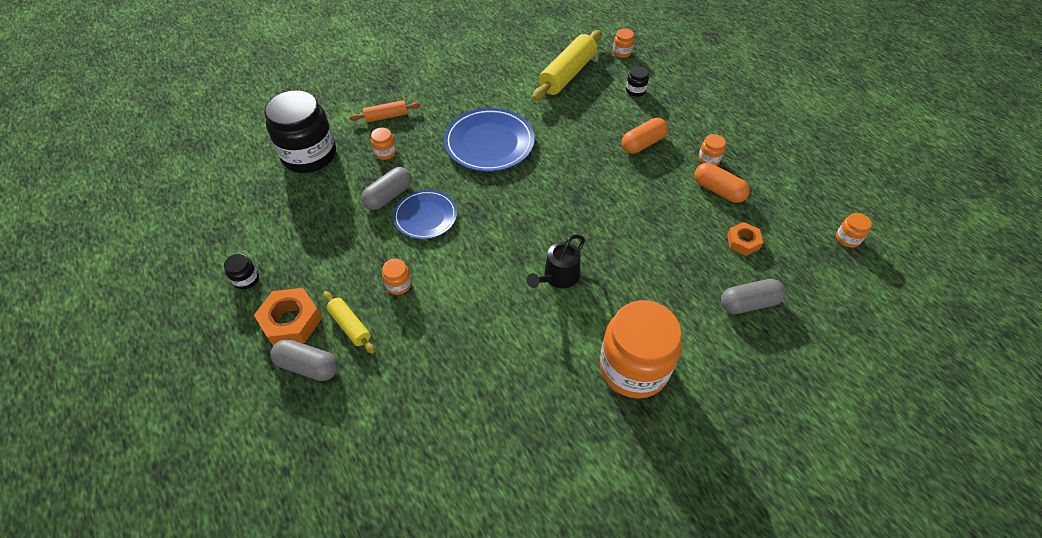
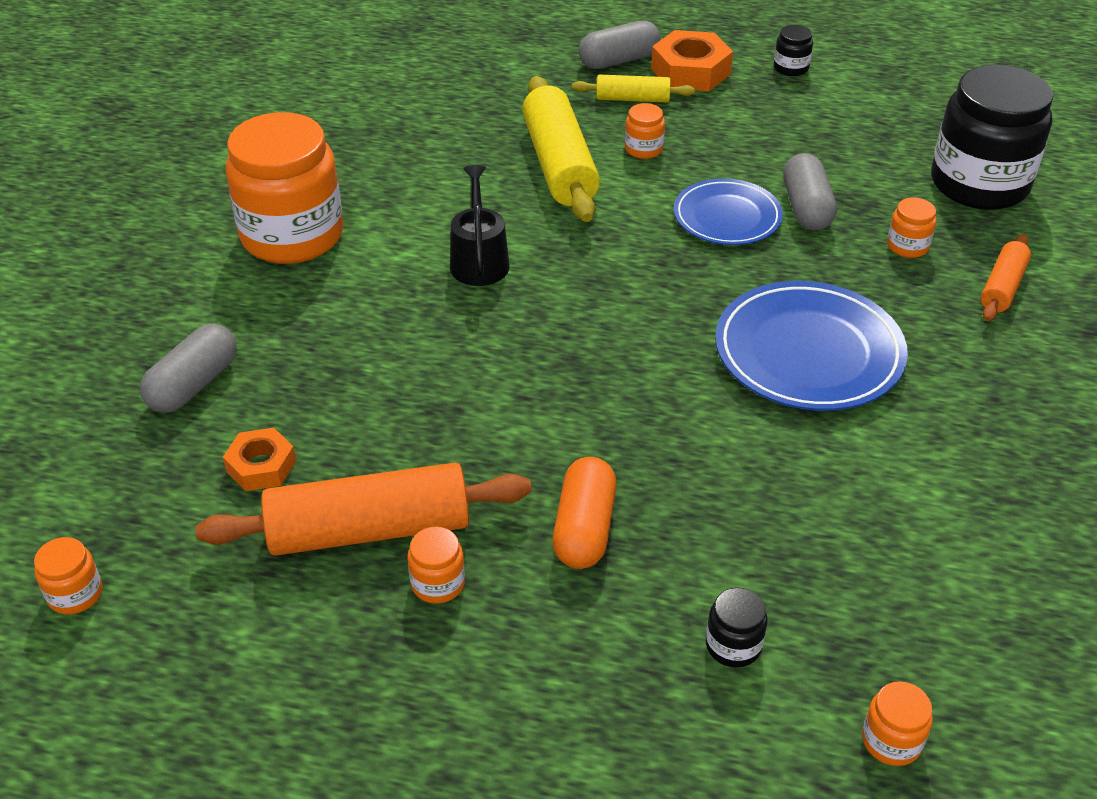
camera: 135 degrees right, 10 degrees down
yellow rolling pin [532,30,601,101] -> yellow rolling pin moved to [522,76,600,222]
orange capsule [694,163,750,203] -> orange rolling pin [195,463,532,556]

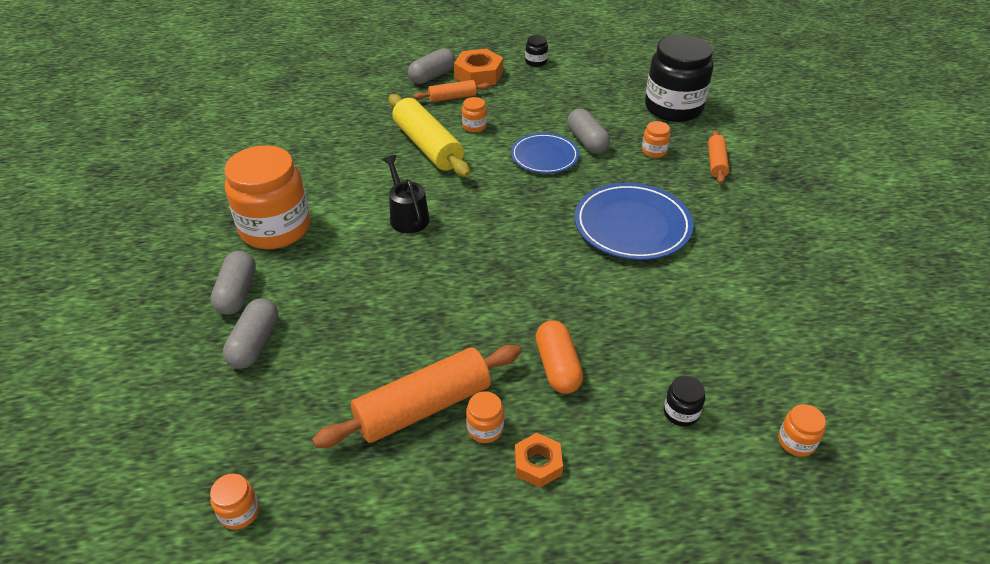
camera: 20 degrees left, 0 degrees up
orange nut [223,428,296,491] -> orange nut moved to [515,433,563,488]
yellow rolling pin [572,74,695,103] -> orange rolling pin [414,80,490,102]
none -> grey capsule [210,251,256,315]

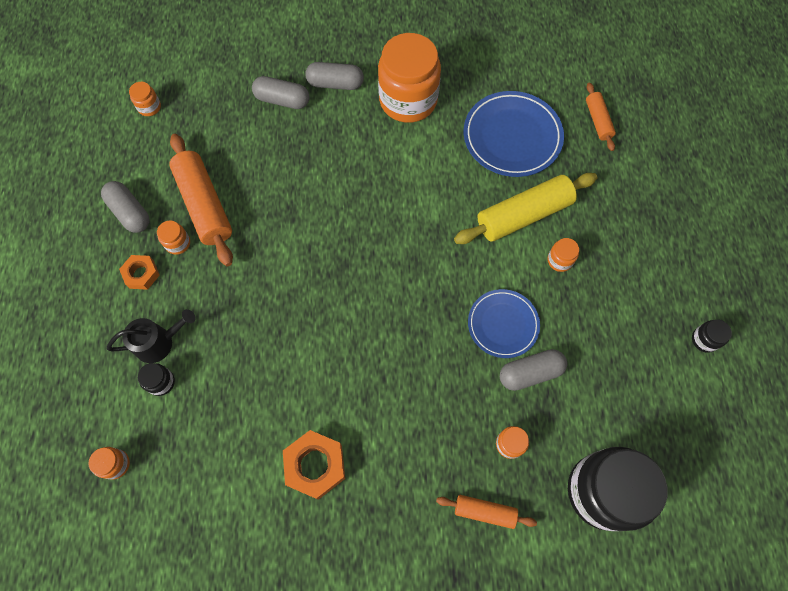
camera: 95 degrees right, 25 degrees up
black watering can [382,155,429,233] -> black watering can moved to [107,309,196,363]
grey capsule [408,48,455,84] -> grey capsule moved to [101,181,150,233]
orange rolling pin [414,80,490,102] -> orange rolling pin moved to [586,83,616,151]
orange nut [454,49,503,85] -> orange nut moved to [283,430,345,500]
orange capsule [536,320,584,394] -> none
blue plate [574,183,693,260] -> blue plate moved to [464,91,564,177]

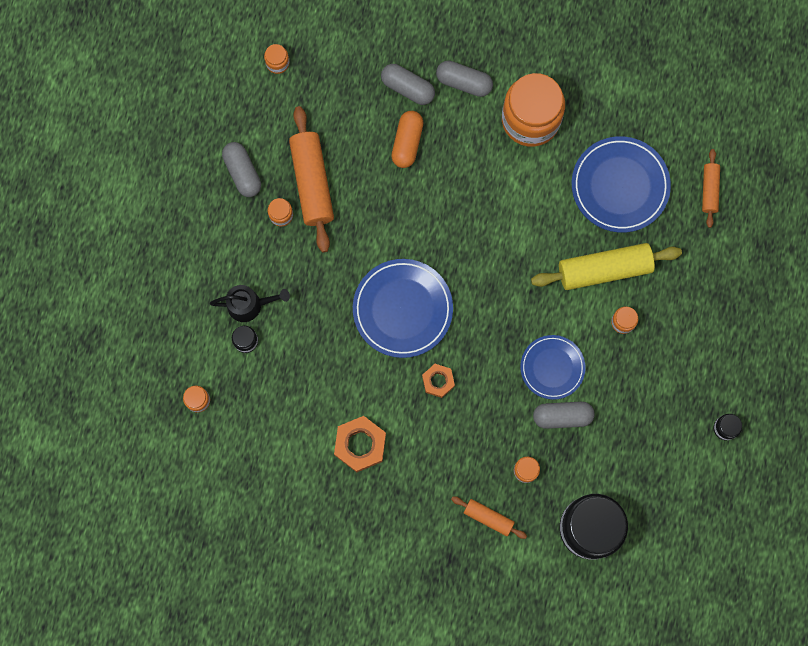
camera: 15 degrees right, 10 degrees up
orange nut [119,255,160,290] -> orange nut moved to [422,364,455,398]
none -> blue plate [353,259,453,358]
none -> orange capsule [391,111,423,168]

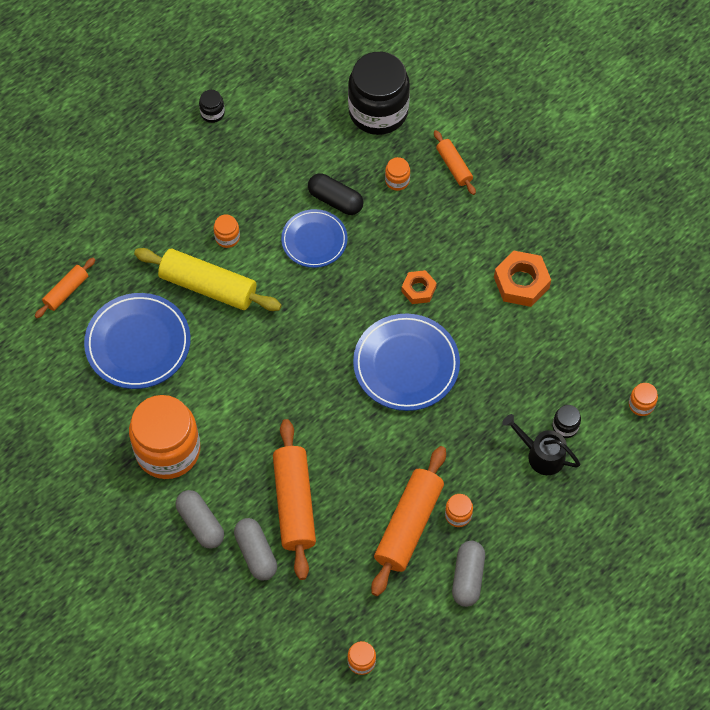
camera: 145 degrees left, 15 degrees down
orange capsule [391,111,423,168] -> orange rolling pin [273,419,316,580]
grey capsule [533,402,595,429] -> black capsule [308,173,364,215]

